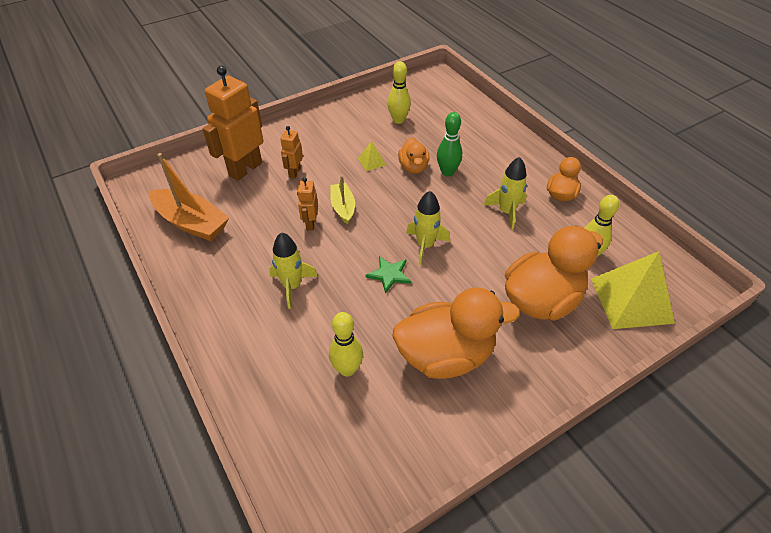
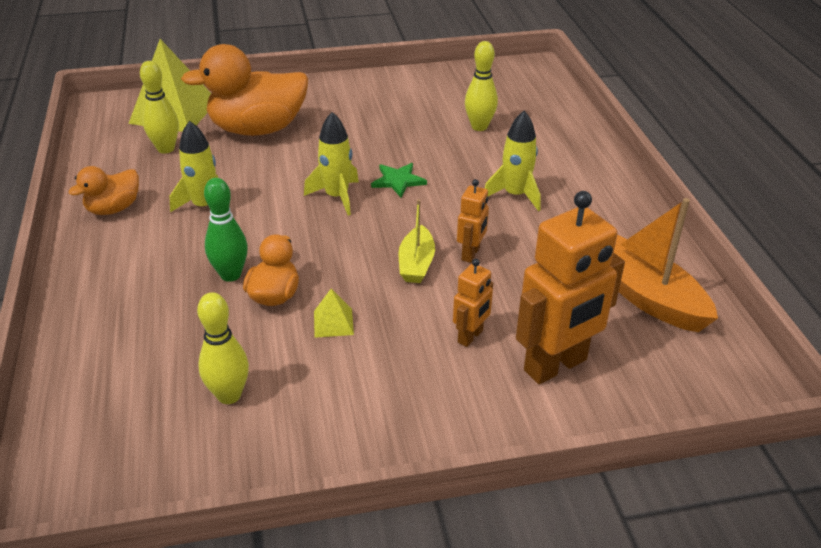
camera: 160 degrees left, 10 degrees down
orange duck [392,288,520,379] -> none

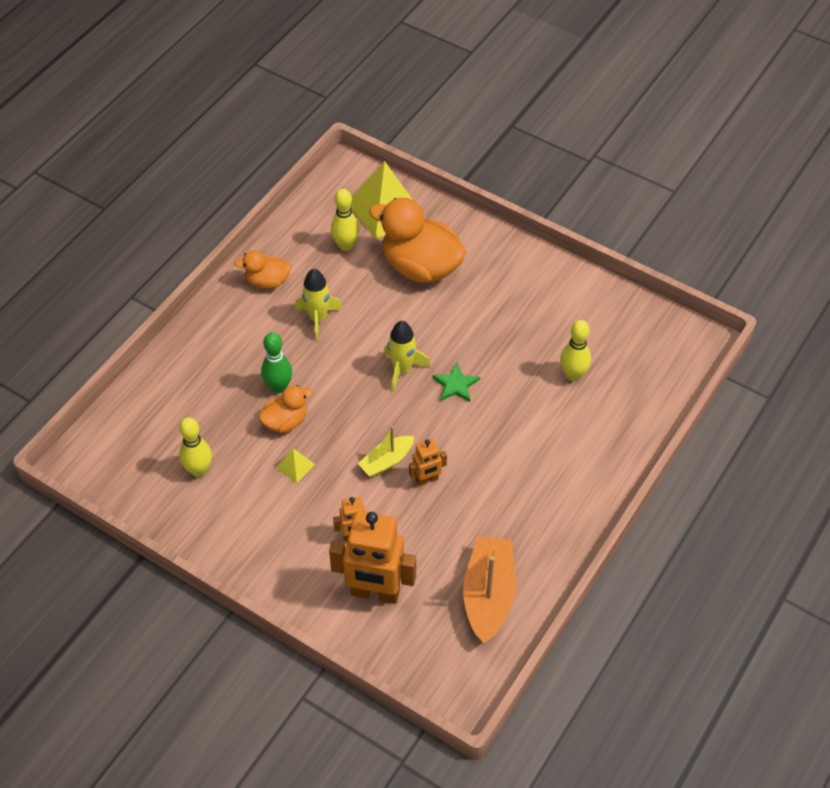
camera: 45 degrees right, 15 degrees up
yellow rocket [485,111,541,211] -> none

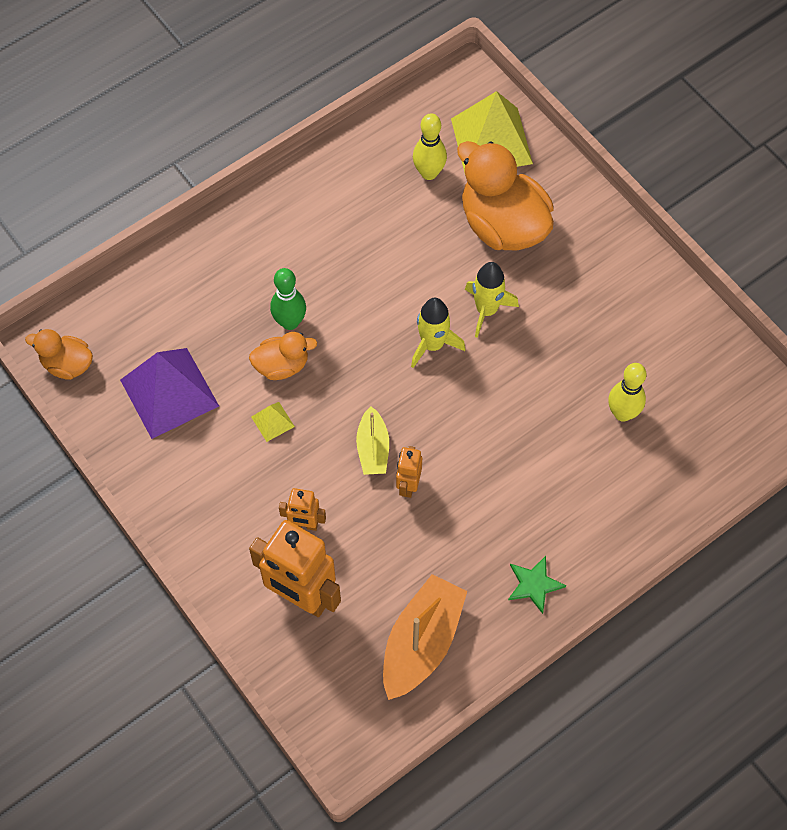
camera: 20 degrees right, 10 degrees up
yellow bowling pin [179,417,212,477] -> purple pyramid [120,348,219,439]
orange duck [234,250,292,289] -> orange duck moved to [25,329,93,380]
yellow rocket [295,269,343,341] -> yellow rocket moved to [465,262,519,338]
yellow boat [358,426,414,477] -> yellow boat turned 75 degrees counterclockwise [356,406,389,475]
orange robot [409,439,447,486] -> orange robot turned 105 degrees clockwise [396,446,422,498]
green star [432,363,480,402] -> green star moved to [508,556,566,614]

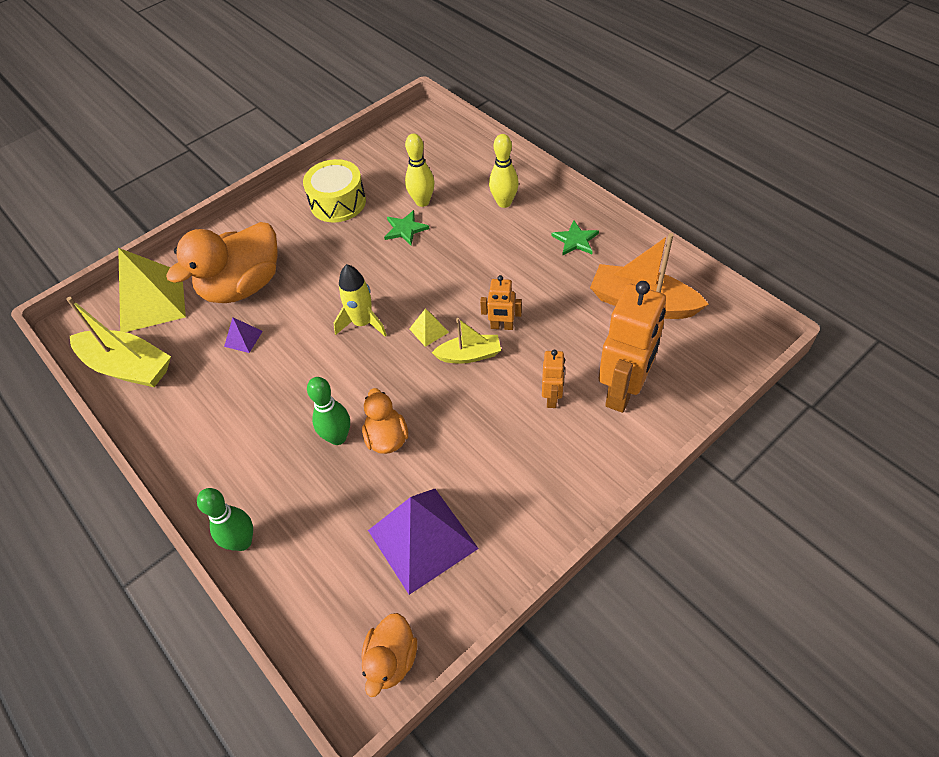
camera: 90 degrees left, 10 degrees down
yellow pyramid [251,402,295,442] -> yellow pyramid moved to [409,308,449,347]
yellow bowling pin [413,113,447,180] -> yellow bowling pin moved to [489,134,519,208]
yellow rocket [465,262,519,338] -> none
none -> yellow boat [66,297,171,387]
none -> green bowling pin [197,488,253,551]
none -> purple pyramid [224,317,263,353]
none -> yellow drum [303,159,366,222]
none -> green star [384,210,430,245]

